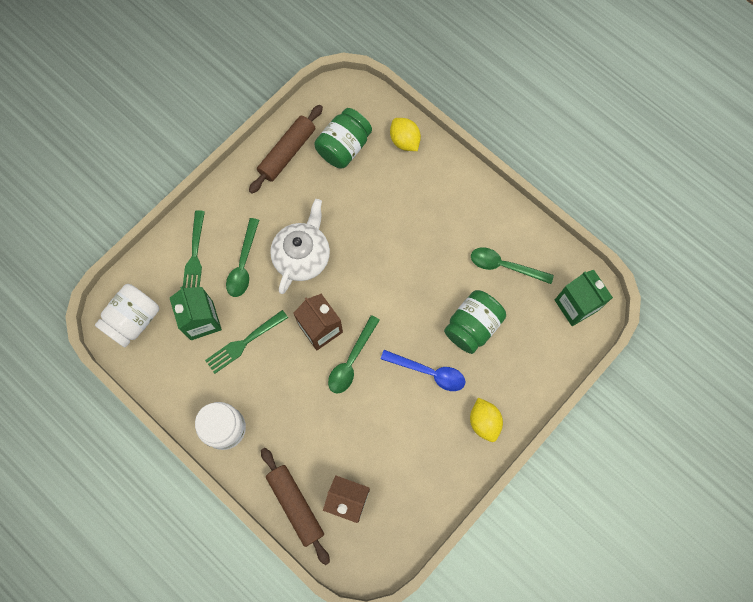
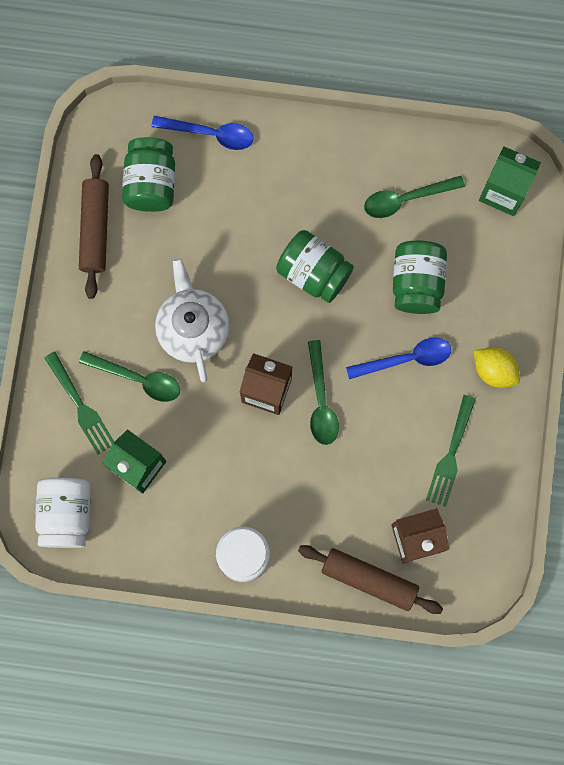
camera: 35 degrees left, 5 degrees up
green fork [205,310,288,374] -> green fork moved to [426,395,476,507]
green spoon [226,218,259,297] -> green spoon turned 45 degrees counterclockwise [79,351,180,402]
yellow lemon [390,118,421,151] -> blue spoon [151,116,253,150]
none -> green jar [276,230,354,303]

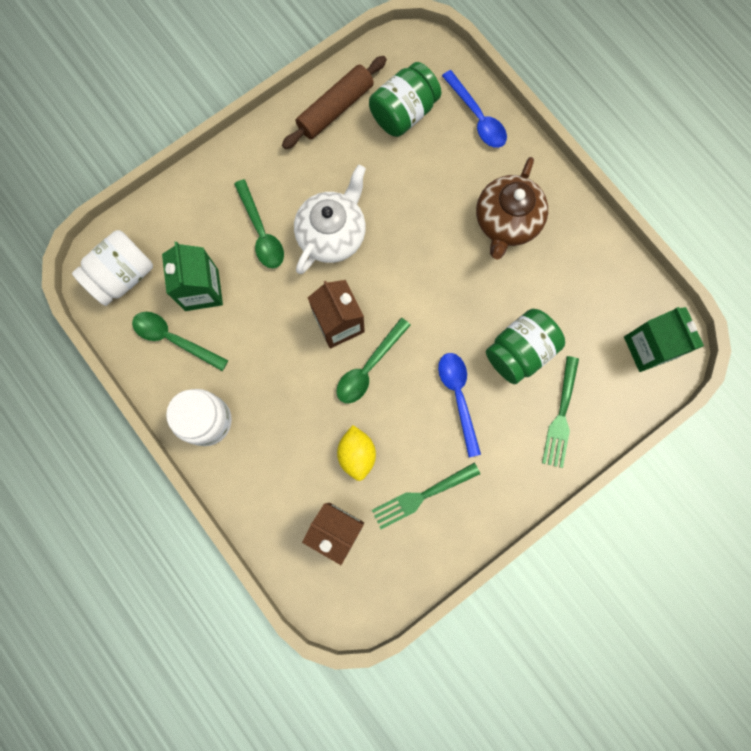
camera: 45 degrees right, 0 degrees up
green fork [44,352,114,454] -> green fork moved to [542,356,579,468]
green jar [276,230,354,303] -> none
brown rolling pin [298,545,443,614] -> none
blue spoon [346,338,451,379] -> blue spoon turned 135 degrees counterclockwise [438,353,481,457]
green spoon [364,176,465,218] -> green spoon moved to [132,312,228,371]
yellow lemon [474,347,520,388] -> yellow lemon moved to [337,425,376,481]
none -> brown teapot [476,157,548,259]

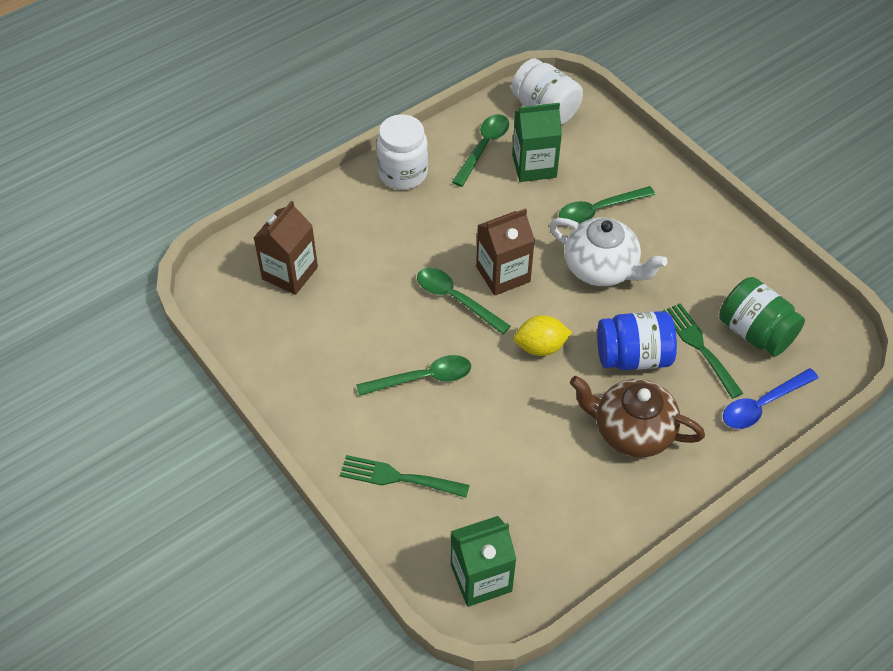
camera: 90 degrees right, 25 degrees down
brown rolling pin [282,56,387,149] -> none
yellow lemon [337,425,376,481] -> yellow lemon moved to [514,315,572,356]
green fork [372,463,480,529] -> green fork moved to [663,303,743,399]
blue spoon [438,353,481,457] -> green spoon [356,355,471,396]
green jar [486,309,565,384] -> none
none -> blue jar [597,311,677,370]

